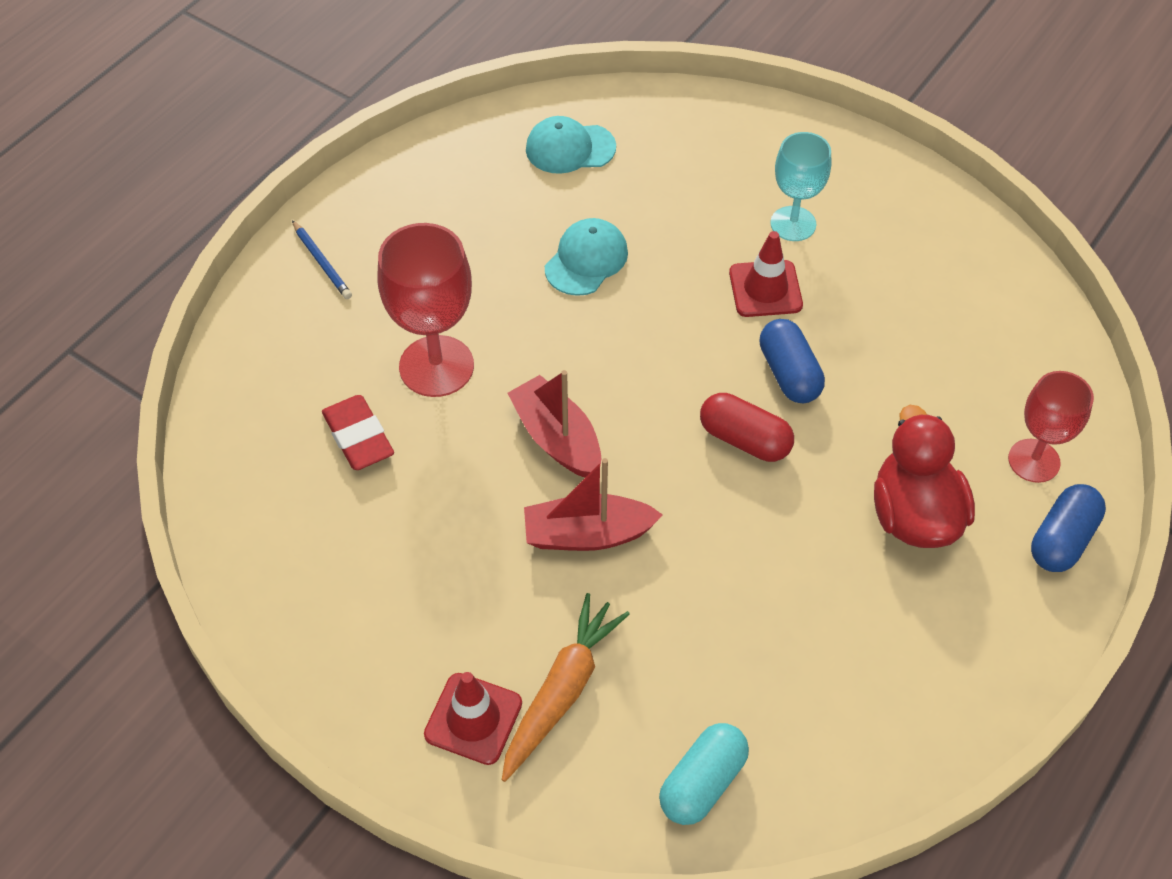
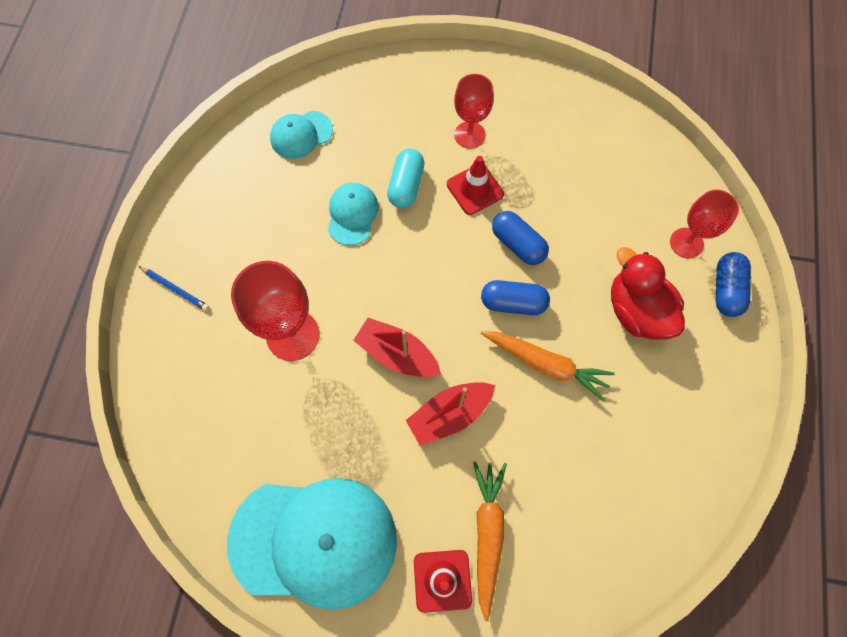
camera: 25 degrees left, 15 degrees up
red eraser [322,395,394,470] -> none
turquoise capsule [659,723,749,825] -> turquoise capsule moved to [387,148,425,208]
red capsule [700,393,794,462] -> blue capsule [481,280,550,315]
turquoise goblet [770,132,831,241] -> red goblet [454,74,494,149]
none -> turquoise cap [227,478,397,610]
none -> orange carrot [481,331,615,402]

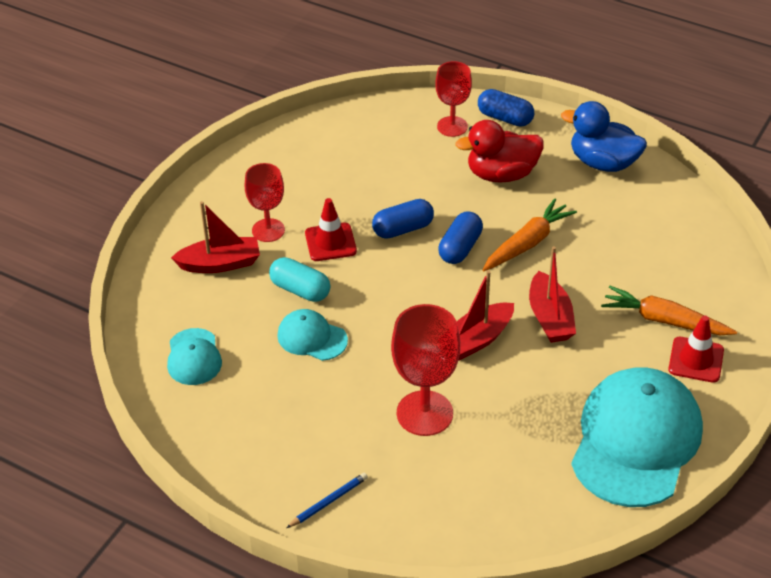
camera: 70 degrees left, 25 degrees down
none -> red boat [171,201,260,273]
none -> blue duck [561,101,647,172]

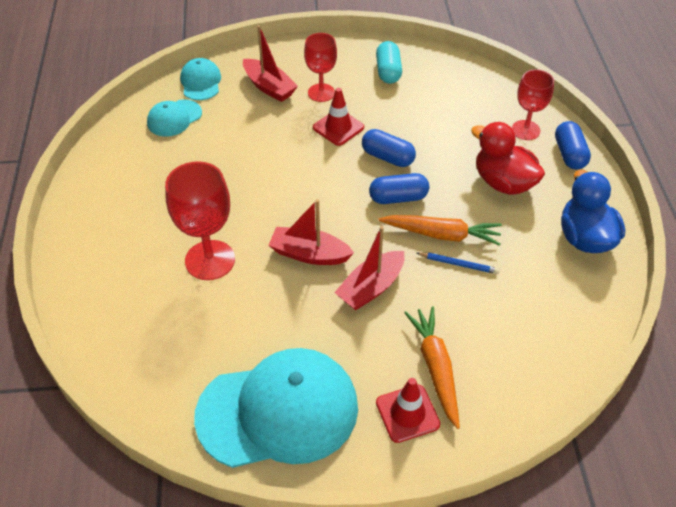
camera: 55 degrees right, 5 degrees up
turquoise capsule [269,257,331,302] -> turquoise capsule moved to [376,41,402,84]
turquoise cap [277,309,348,361] -> turquoise cap moved to [180,58,221,100]
blue pencil [286,473,368,528] -> blue pencil moved to [417,252,500,274]

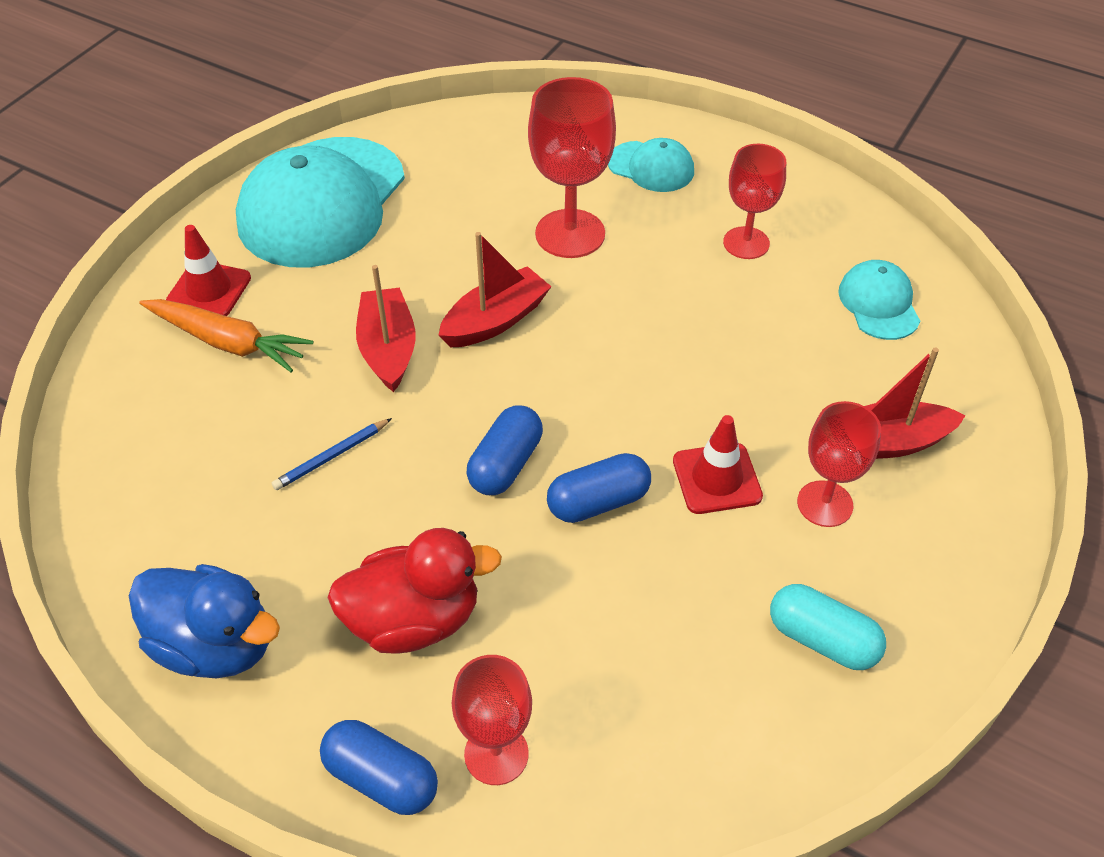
camera: 125 degrees right, 0 degrees up
turquoise cap [180,58,221,100] -> turquoise cap moved to [608,138,694,192]
orange carrot [378,215,502,246] -> none
none -> red goblet [723,144,786,259]

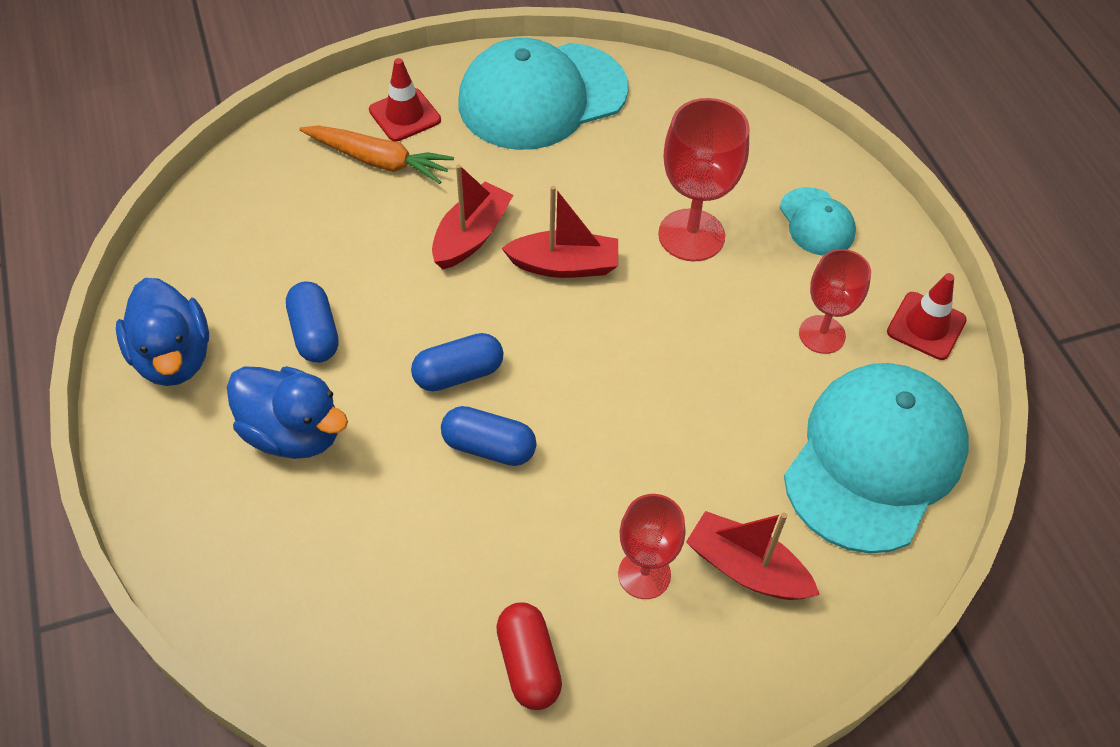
camera: 40 degrees right, 5 degrees up
orange carrot [139,299,313,372] -> orange carrot turned 45 degrees counterclockwise [299,125,454,184]
blue pencil [272,418,392,490] -> none
blue capsule [320,720,438,815] -> blue capsule moved to [286,281,339,363]
red duck [327,528,502,653] -> blue duck [227,366,348,459]
red goblet [452,655,532,785] -> none
red traffic cone [673,415,763,514] -> red traffic cone moved to [887,273,967,360]
turquoise capsule [770,584,886,670] -> red capsule [496,603,562,710]
turquoise cap [838,260,920,340] -> turquoise cap [784,363,969,554], size x2.12

